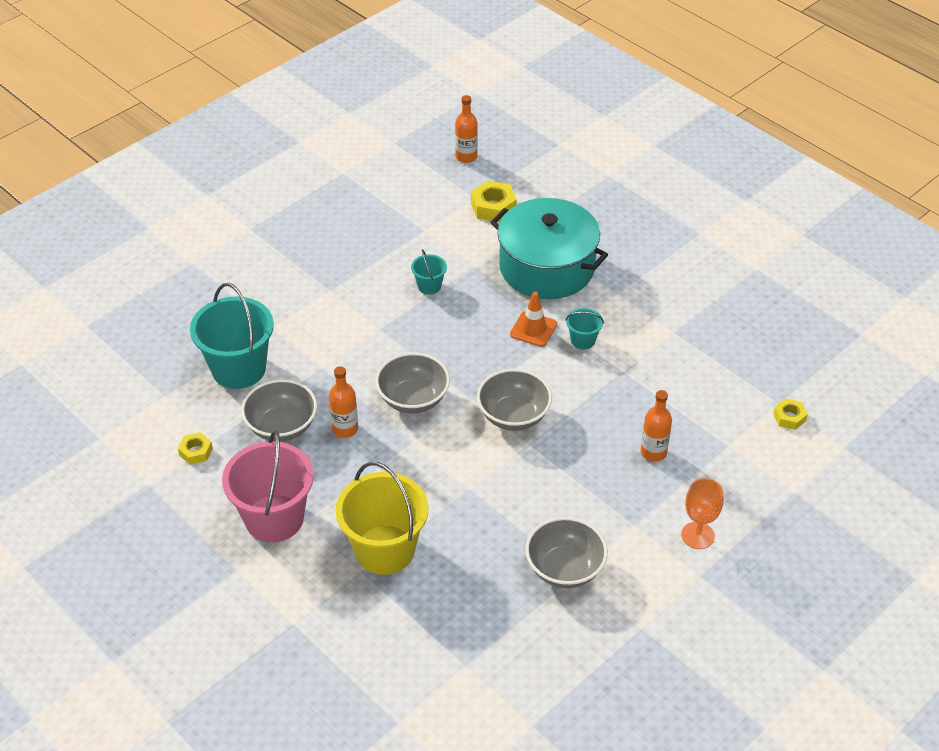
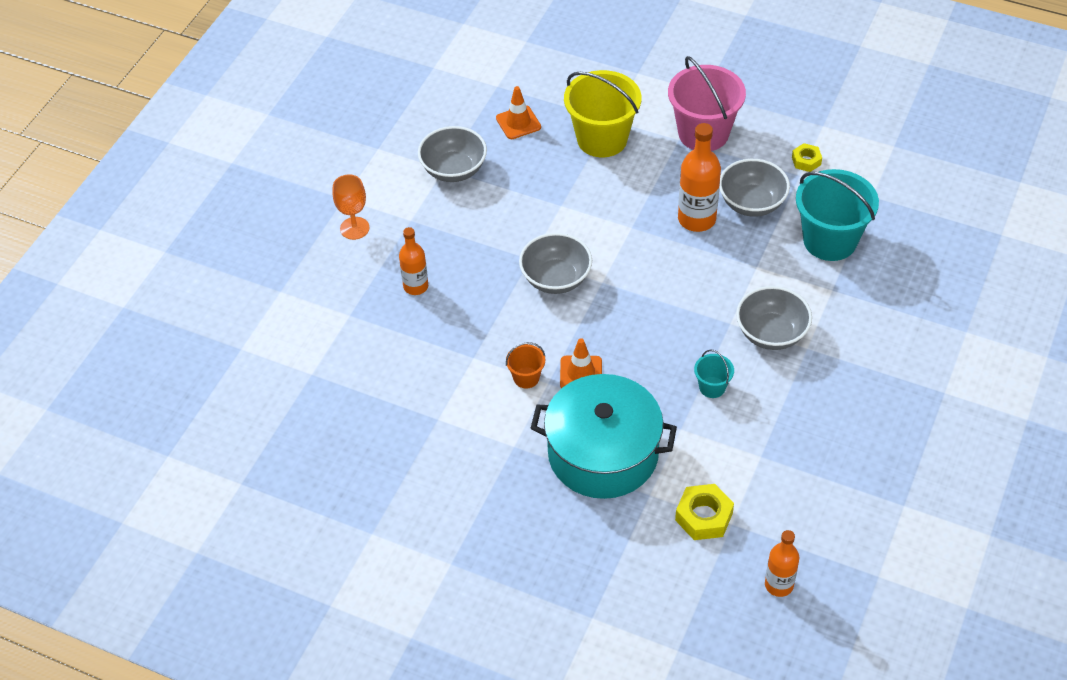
camera: 160 degrees right, 5 degrees up
orange bottle [329,366,358,438] -> orange bottle [678,123,721,232], size x1.56
grey bowl [375,353,450,413] -> grey bowl moved to [736,286,812,350]
turquoise bucket [565,308,604,350] -> orange bucket [506,342,545,388]
yellow nut [773,398,808,430] -> none
none -> orange traffic cone [496,86,541,139]

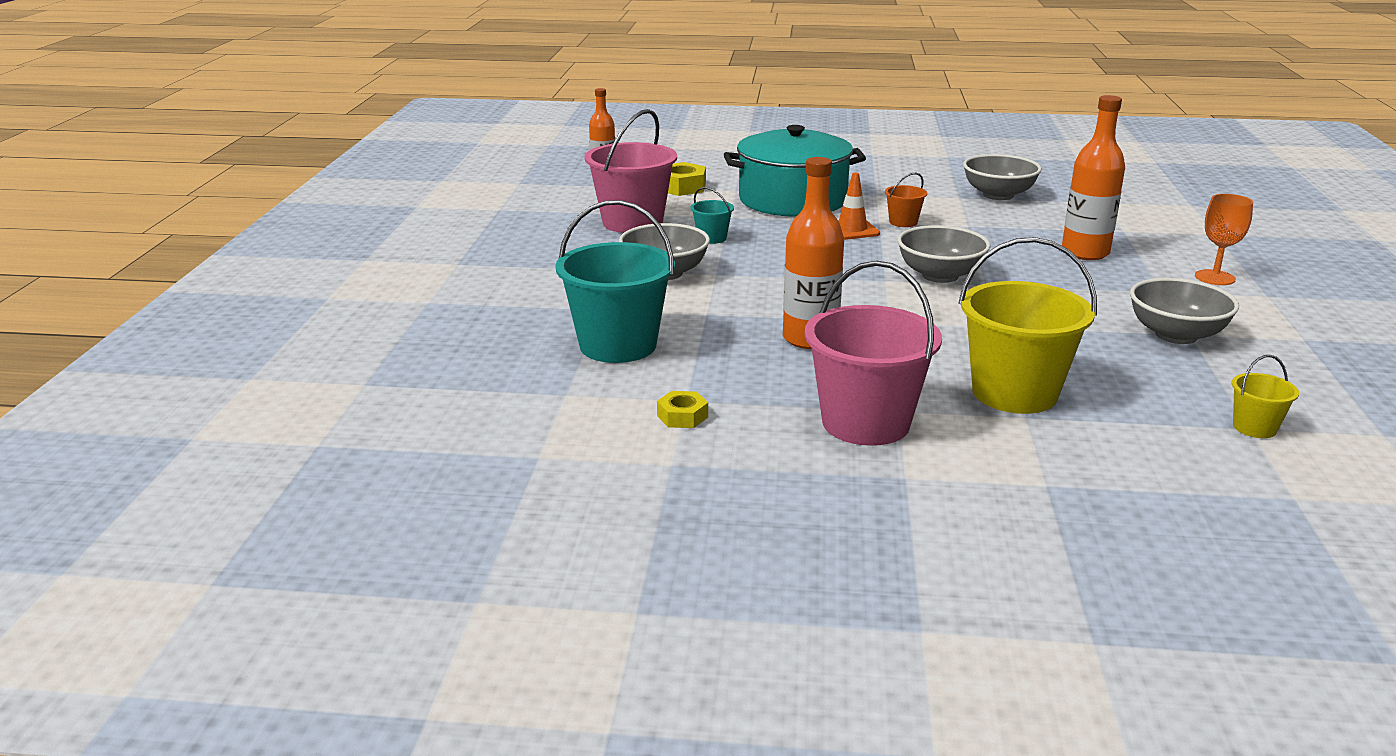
camera: 160 degrees right, 25 degrees down
orange bottle [399,227,428,295] -> orange bottle [1062,95,1125,260], size x1.56
orange traffic cone [496,86,541,139] -> none
grey bowl [719,159,790,217] -> grey bowl moved to [963,154,1042,200]
none -> pink bucket [584,109,677,233]
none -> yellow bucket [1232,355,1299,438]

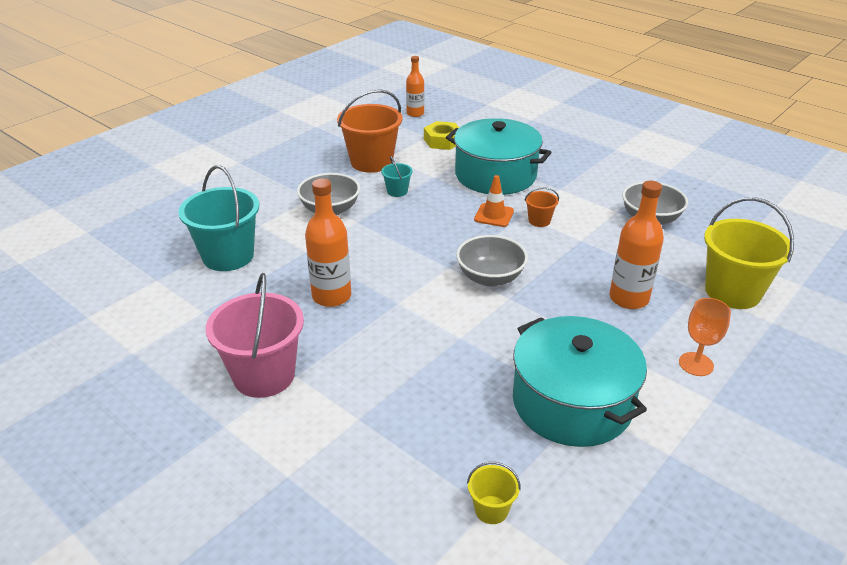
camera: 35 degrees right, 10 degrees up
pink bucket [584,109,677,233] -> orange bucket [337,89,403,173]
yellow nut [657,391,708,428] -> none
yellow bucket [958,237,1097,414] -> yellow bucket moved to [704,197,794,309]
grey bowl [1130,278,1239,344] -> turquoise pot [513,316,647,447]

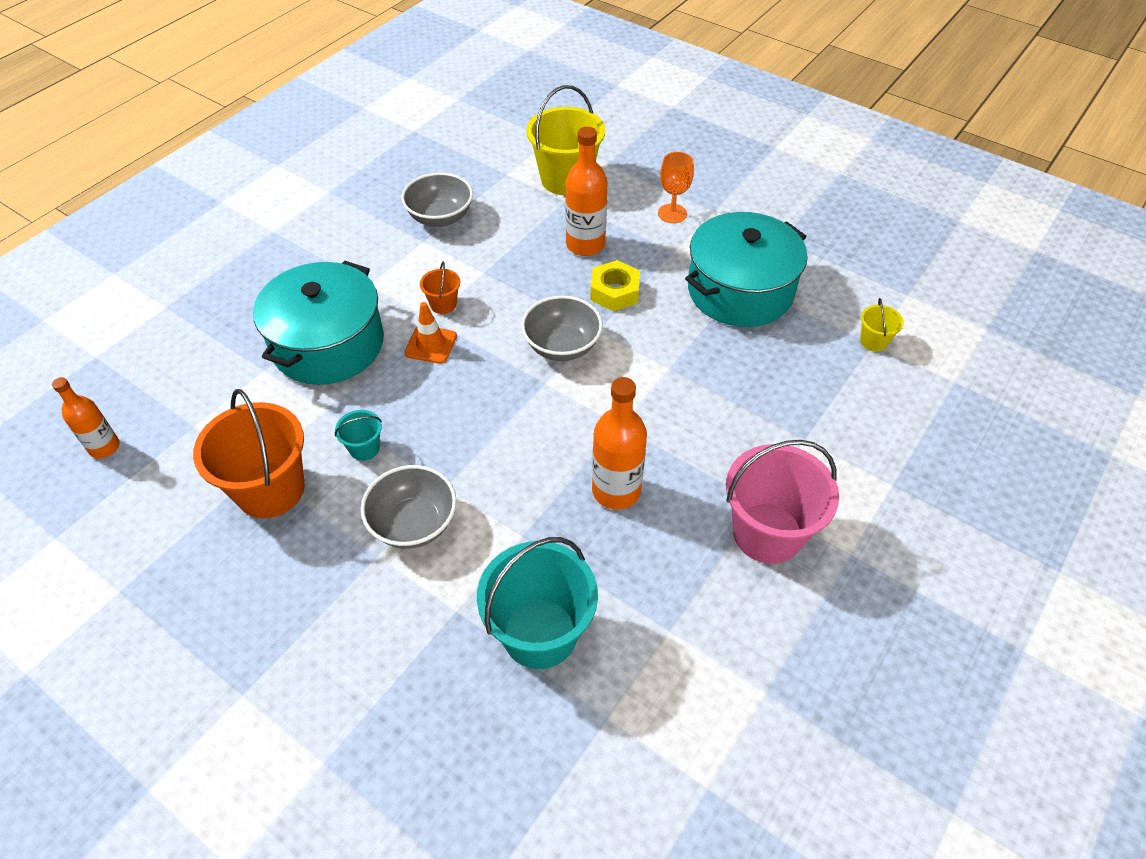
camera: 95 degrees left, 15 degrees up
yellow nut [424,121,459,150] -> yellow nut moved to [590,260,640,311]

